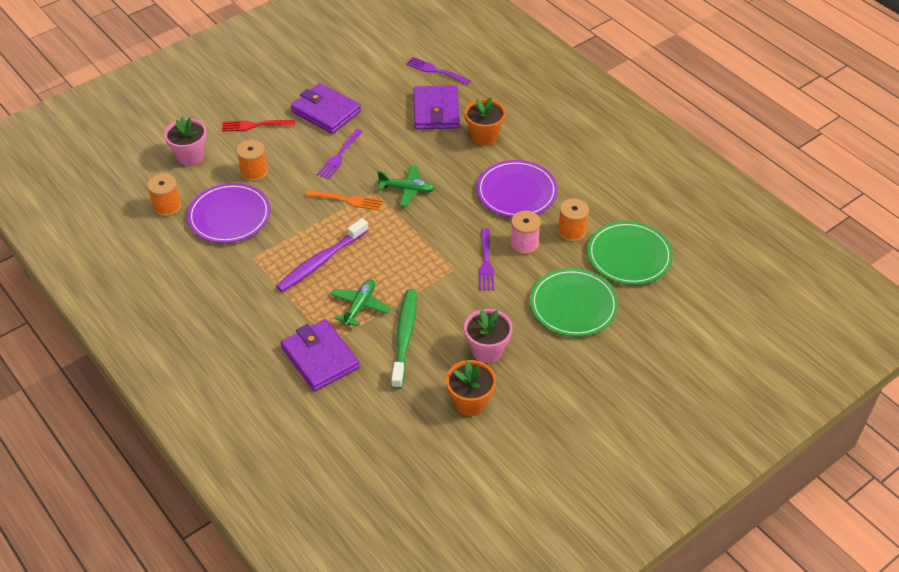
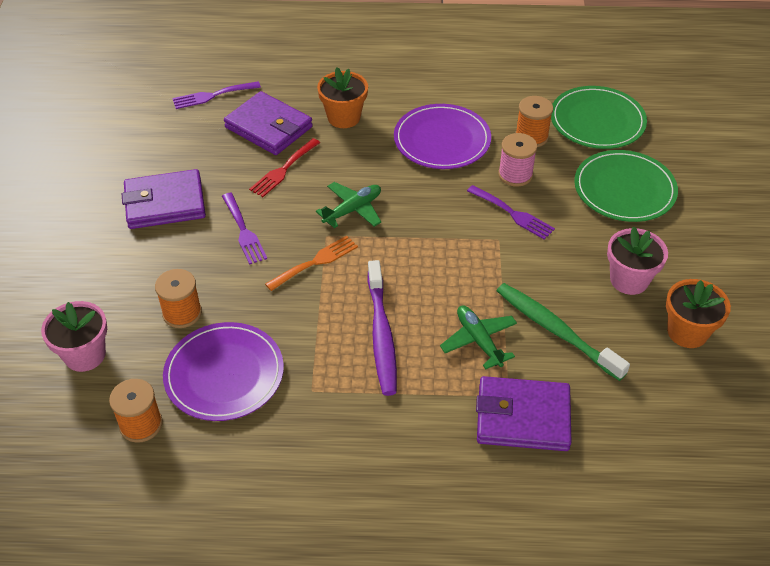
camera: 50 degrees left, 0 degrees up
red fork [222,120,295,132] -> red fork moved to [249,138,320,197]

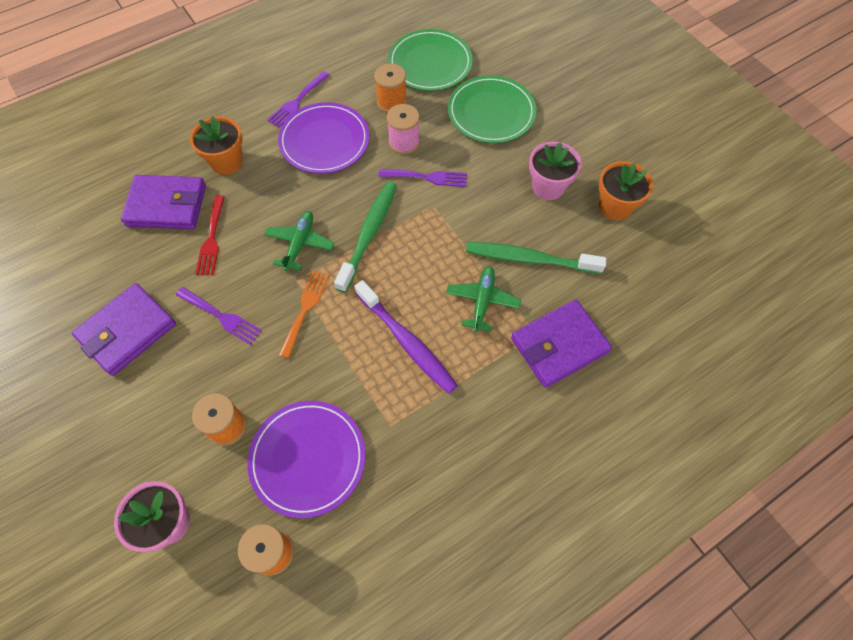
camera: 35 degrees left, 15 degrees up
purple fork [172,81,261,109] -> purple fork moved to [267,71,330,128]
green plane [440,305,517,370] -> green plane turned 75 degrees clockwise [446,267,521,332]
none -> green toothbrush [334,182,397,293]

